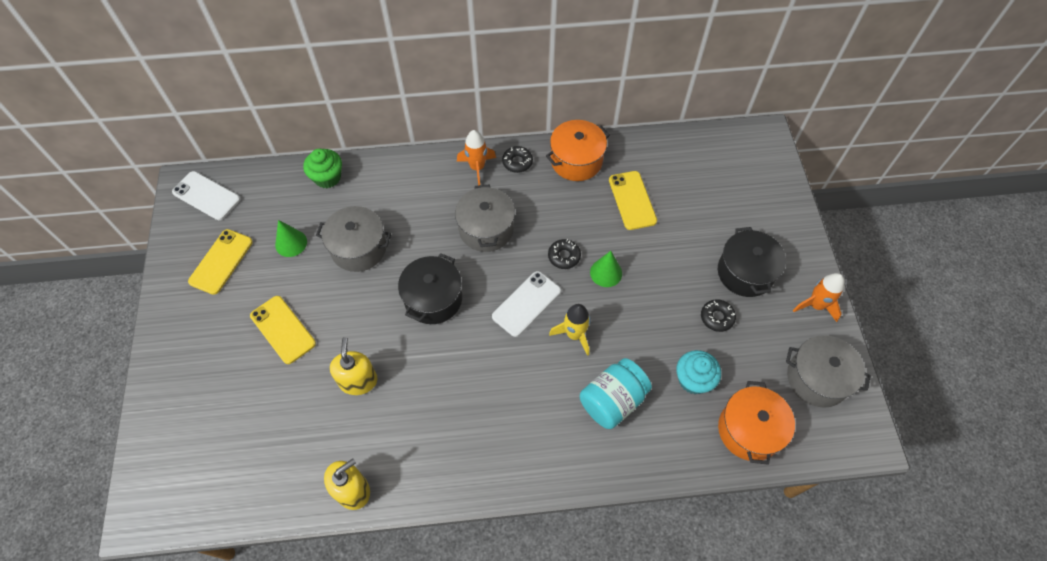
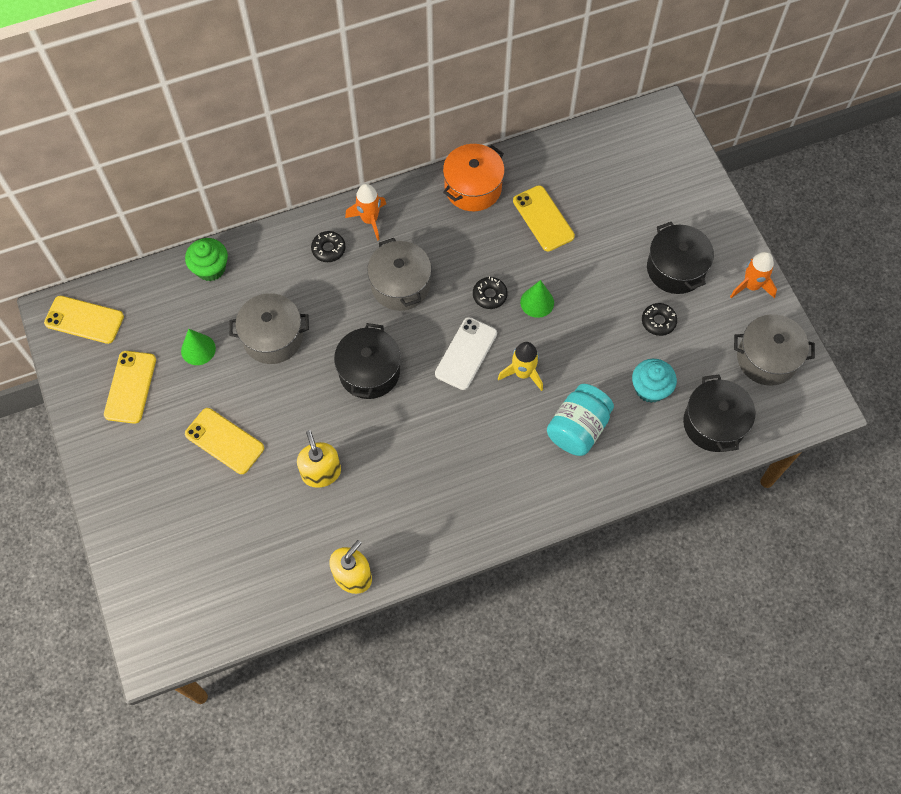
camera: 15 degrees left, 5 degrees up
white phone [172,171,240,220] -> yellow phone [44,296,124,344]
black donut [502,146,533,173] -> black donut moved to [311,231,346,262]
orange pot [718,381,795,465] -> black pot [683,375,755,452]

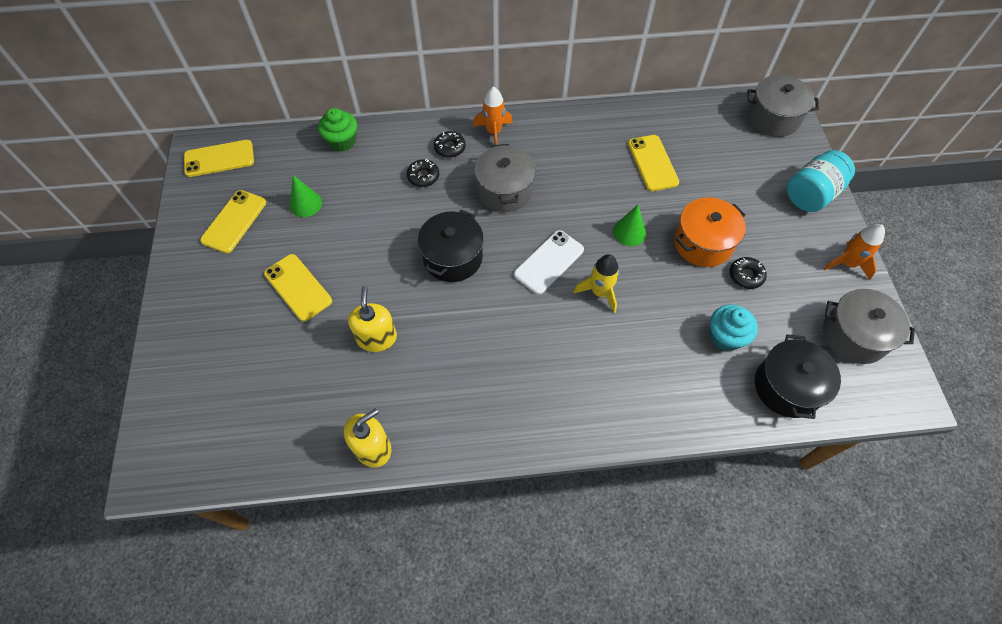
camera: 15 degrees right, 5 degrees down
yellow phone [44,296,124,344] -> yellow phone turned 45 degrees counterclockwise [184,140,254,177]
grey pot [229,293,309,364] -> grey pot moved to [747,75,819,137]
orange pot [443,144,505,211] -> orange pot moved to [674,197,746,267]
black donut [473,277,508,309] -> black donut moved to [407,159,439,187]
turquoise jar [547,384,614,456] -> turquoise jar moved to [787,150,855,212]
black pot [647,222,714,294] -> none

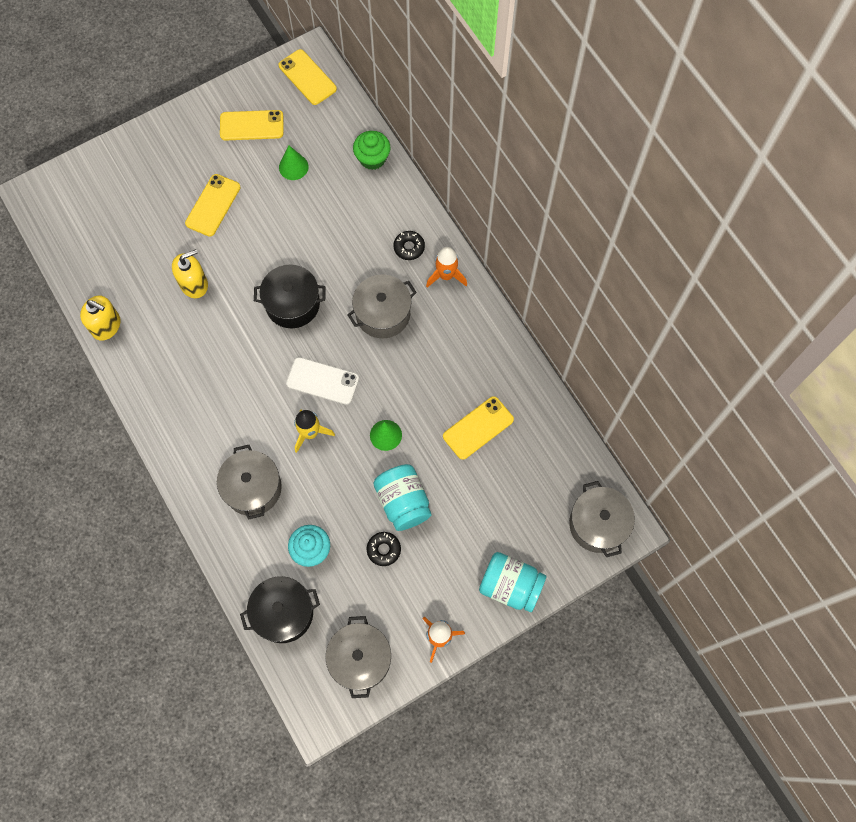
camera: 65 degrees right, 10 degrees up
black donut [407,159,439,187] -> none
orange pot [674,197,746,267] -> turquoise jar [373,464,431,531]
none -> grey pot [217,445,282,520]

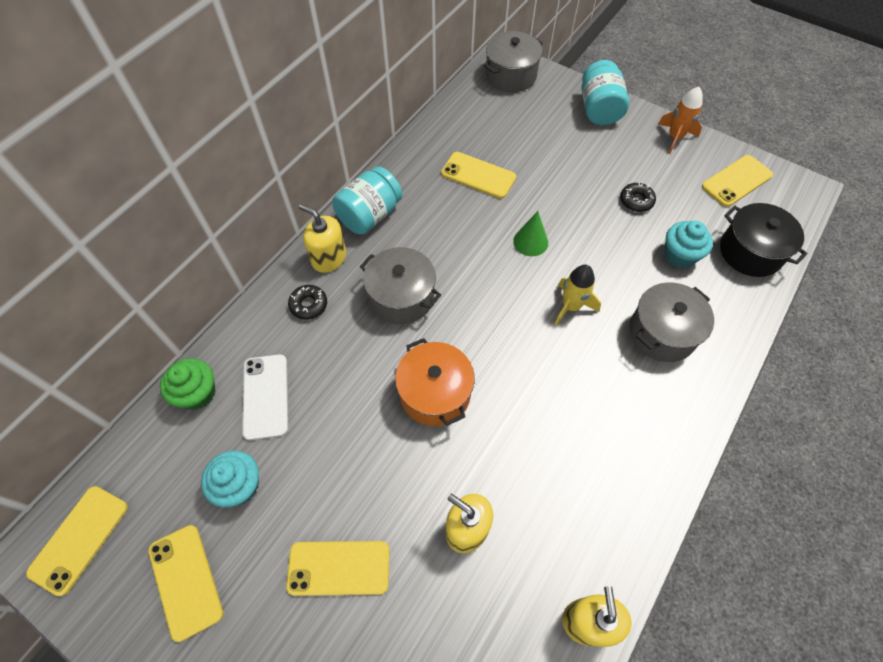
camera: 115 degrees left, 10 degrees down
black pot [254,265,326,328] -> orange pot [395,338,475,426]
green cone [279,145,309,180] -> turquoise cupcake [201,451,259,508]
white phone [286,357,359,405] -> white phone moved to [242,354,288,440]
grey pot [326,616,391,698] -> yellow phone [702,155,773,207]
turquoise jar [373,464,431,531] -> turquoise jar moved to [332,166,402,235]
orange rocket [426,247,467,288] -> yellow soap dispenser [299,204,346,273]

